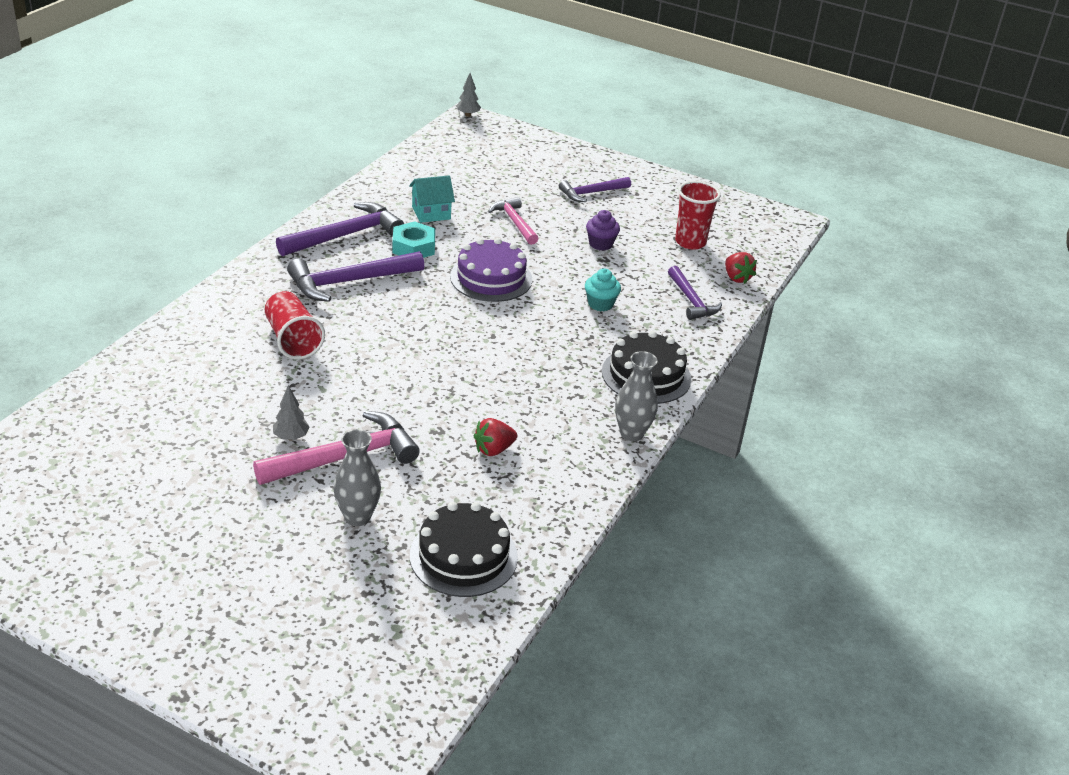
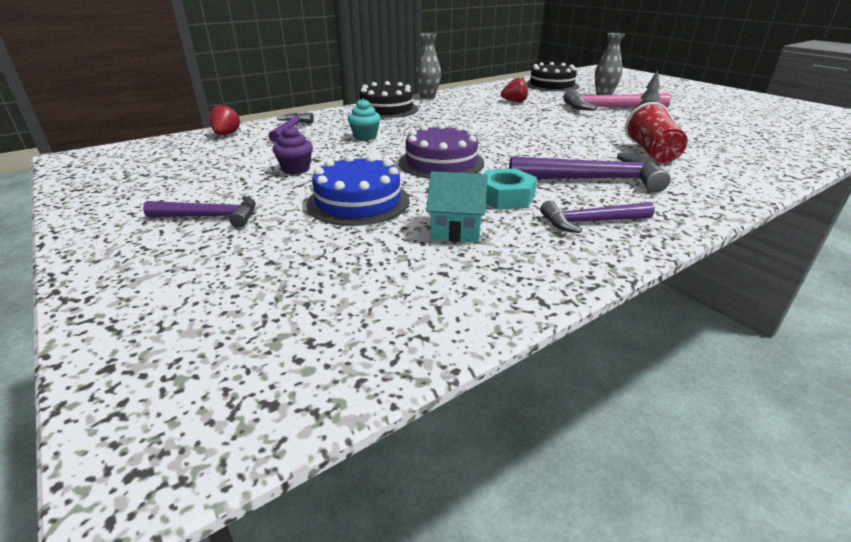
camera: 150 degrees left, 5 degrees down
purple hammer [276,202,404,256] -> purple hammer [540,201,655,233], size x0.62
grey tree [456,73,481,117] -> none
pink hammer [488,197,539,245] -> blue cake [306,155,410,226]
red cup [675,181,721,250] -> none

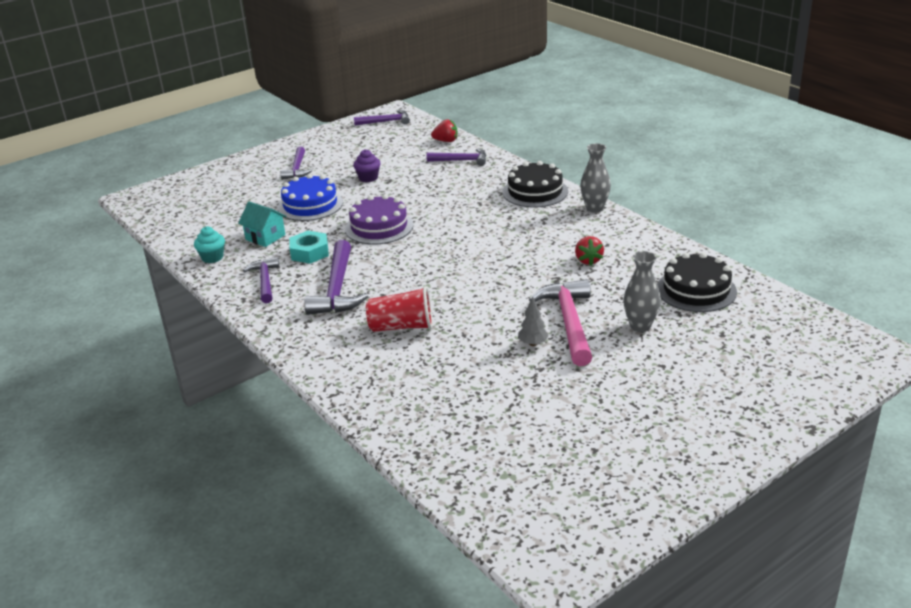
camera: 90 degrees right, 0 degrees up
turquoise cupcake [348,98,381,141] -> turquoise cupcake moved to [194,227,225,263]
turquoise house [426,171,488,243] -> turquoise house turned 60 degrees counterclockwise [238,201,287,247]
none -> purple hammer [354,110,410,125]

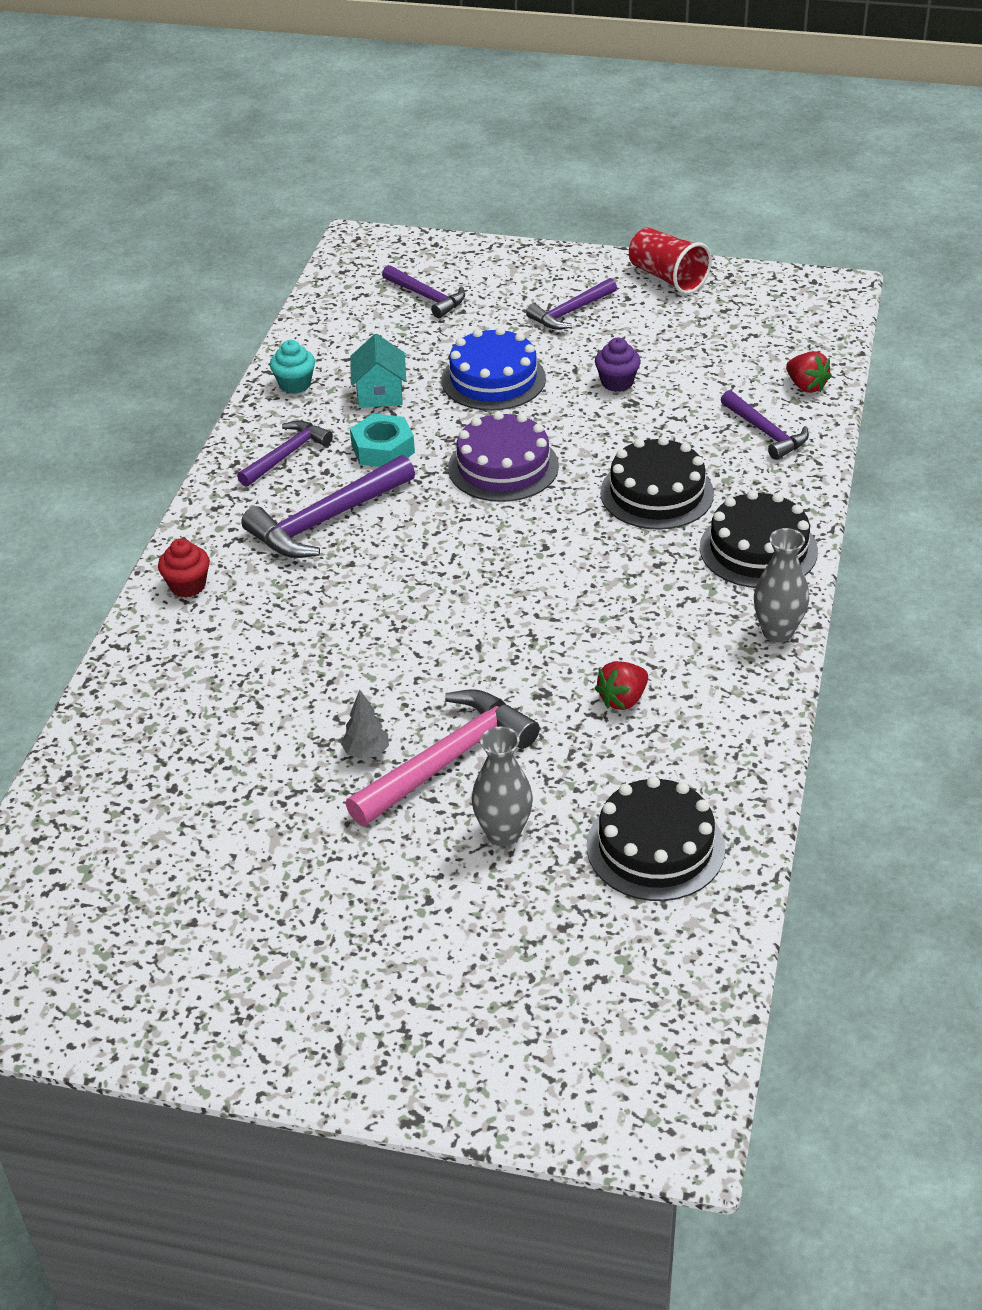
camera: 50 degrees right, 10 degrees up
purple hammer [354,110,410,125] -> purple hammer moved to [382,265,465,318]
red cup [366,286,433,332] -> red cup moved to [629,228,712,294]
none -> red cupcake [158,539,210,597]
none -> black cake [600,436,714,530]

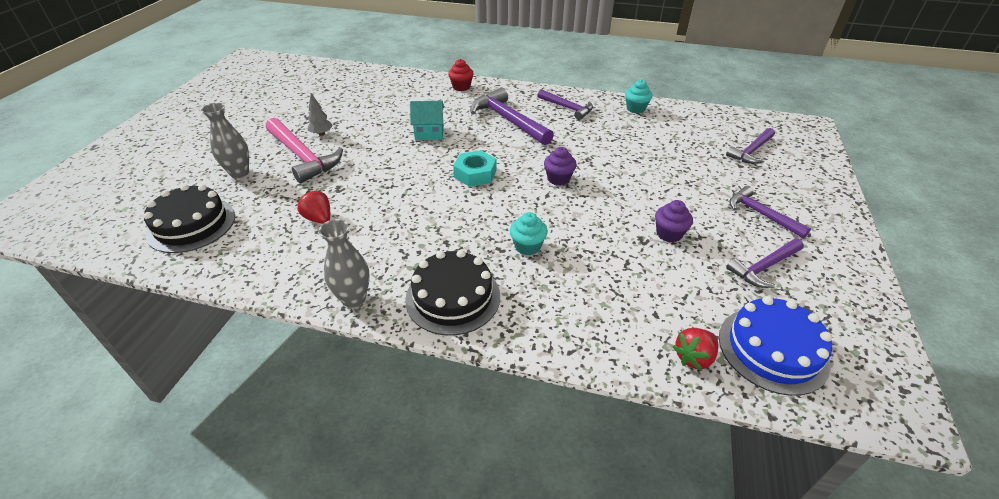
camera: 90 degrees right, 0 degrees up
turquoise house [350,334,406,408] -> turquoise house moved to [410,101,444,140]
turquoise nut [350,414,415,467] -> turquoise nut moved to [453,150,497,187]
blue cake [441,327,546,411] -> blue cake moved to [719,296,832,396]
purple cake [448,411,559,502] -> purple cupcake [544,147,577,186]
black cake [600,436,714,530] -> turquoise cupcake [510,212,548,255]
red cup [629,228,712,294] -> none
purple hammer [721,390,809,460] -> purple hammer moved to [727,238,804,288]

